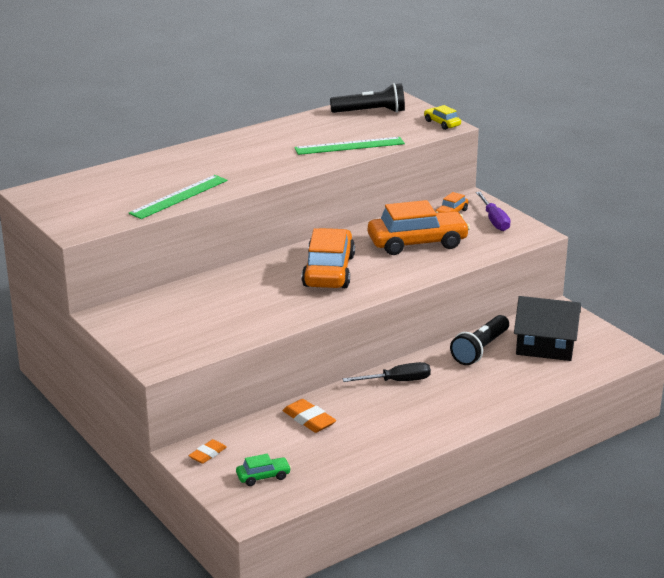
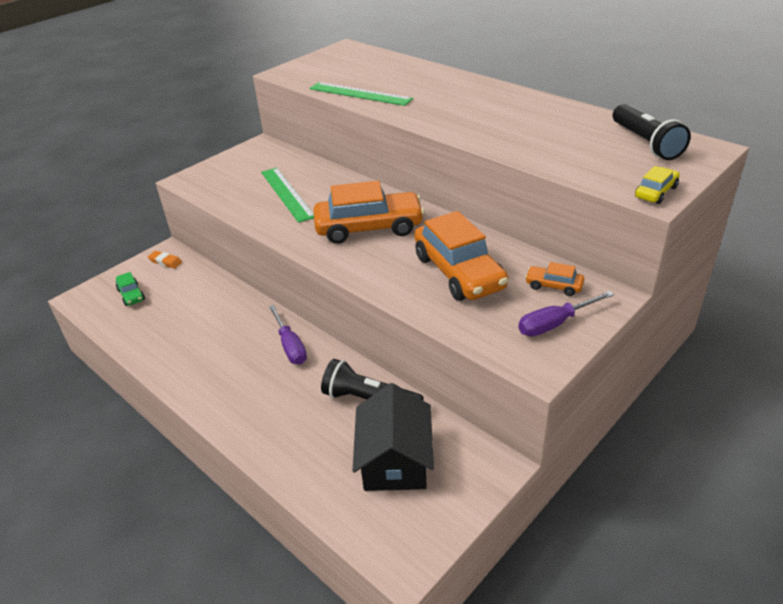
camera: 80 degrees right, 10 degrees up
orange eraser [283,399,336,433] -> none
green ruler [294,137,405,155] -> green ruler moved to [261,168,314,223]
black screwdriver [343,362,431,382] -> purple screwdriver [269,305,307,365]

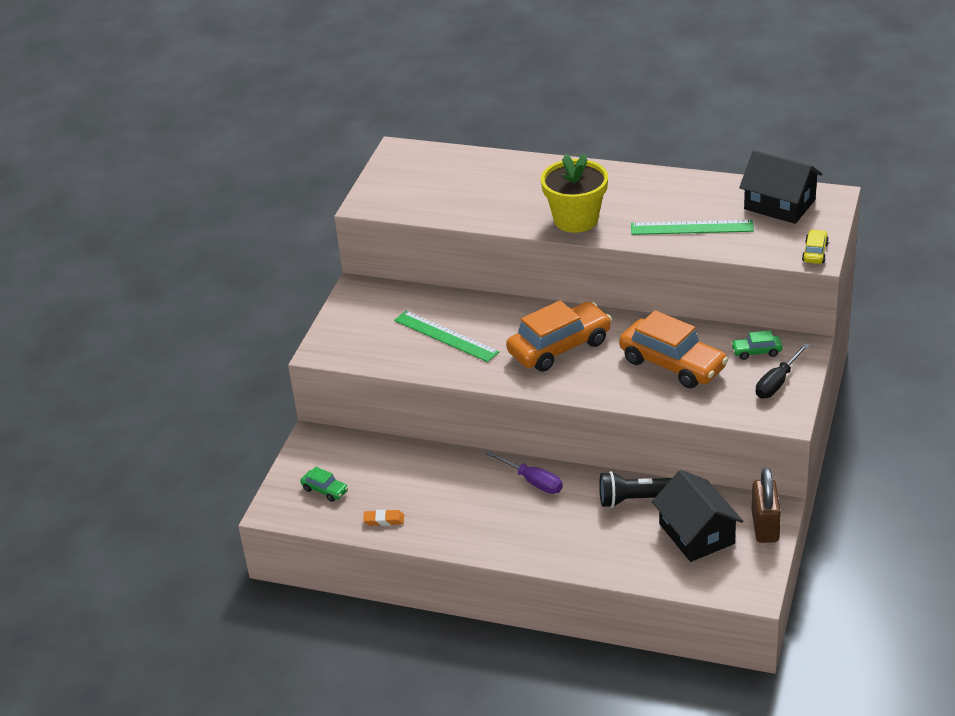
camera: 25 degrees left, 0 degrees up
orange eraser [148,251,182,269] -> orange eraser moved to [363,510,404,526]
green ruler [310,82,413,106] -> green ruler moved to [631,220,754,235]
purple screwdriver [519,291,614,336] -> black screwdriver [756,343,810,398]
orange car [525,262,584,296] -> green car [731,330,783,360]
black flashlight [613,104,691,160] -> black house [739,150,823,224]
none -> yellow flower pot [541,154,608,233]
none -> brown padlock [752,467,781,543]

